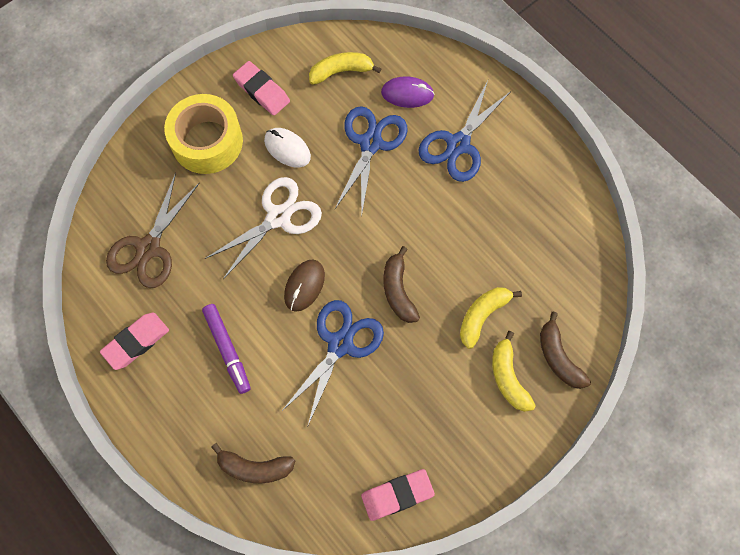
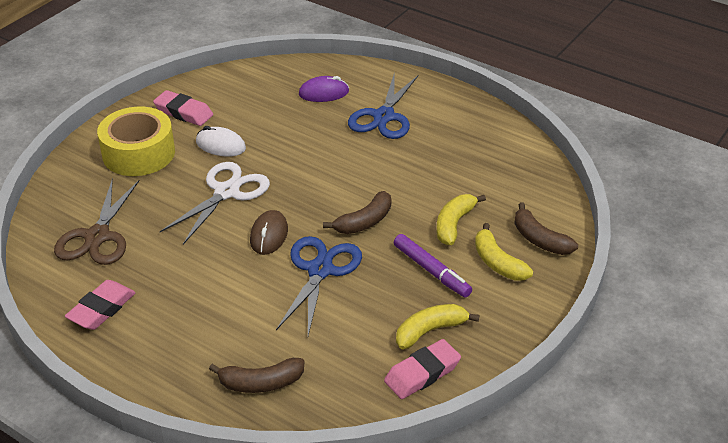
camera: 15 degrees left, 30 degrees down
purple marker [202,304,251,394] -> purple marker moved to [394,234,472,297]
yellow banana [309,52,381,85] -> yellow banana moved to [396,304,480,349]
blue scissors [335,106,408,215] -> none
brown banana [383,246,420,323] -> brown banana turned 105 degrees counterclockwise [323,191,391,234]

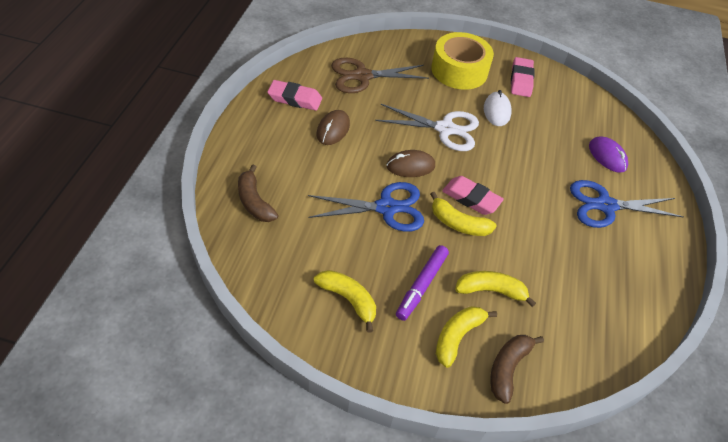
camera: 65 degrees right, 10 degrees up
brown banana [323,191,391,234] -> yellow banana [430,192,497,236]
pink eraser [384,339,461,399] -> pink eraser moved to [442,176,504,215]
none -> brown mouse [316,110,350,145]

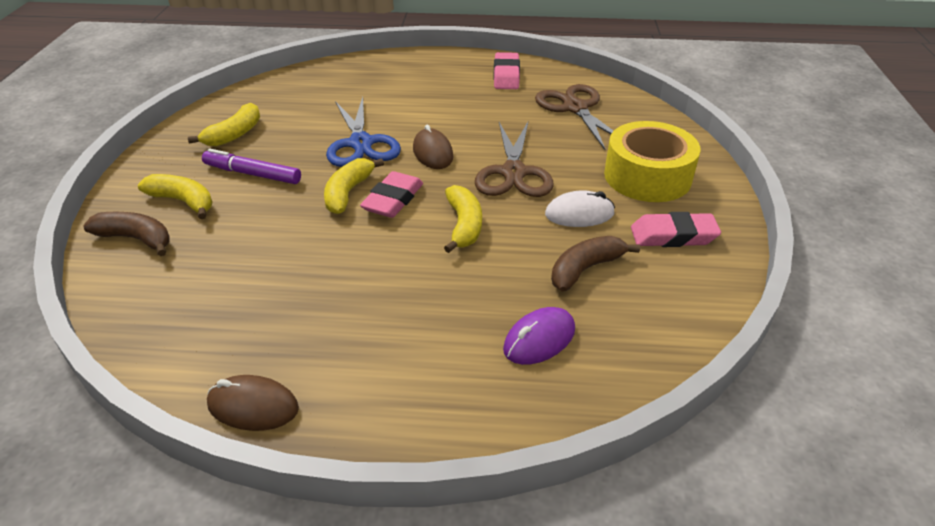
camera: 85 degrees right, 10 degrees down
brown banana [238,165,279,222] -> brown banana moved to [551,236,640,292]
brown mouse [316,110,350,145] -> brown mouse moved to [207,375,299,431]
white scissors [375,104,479,151] -> brown scissors [475,120,554,197]
yellow banana [455,271,536,307] -> yellow banana moved to [444,185,482,253]
blue scissors [570,180,684,228] -> none

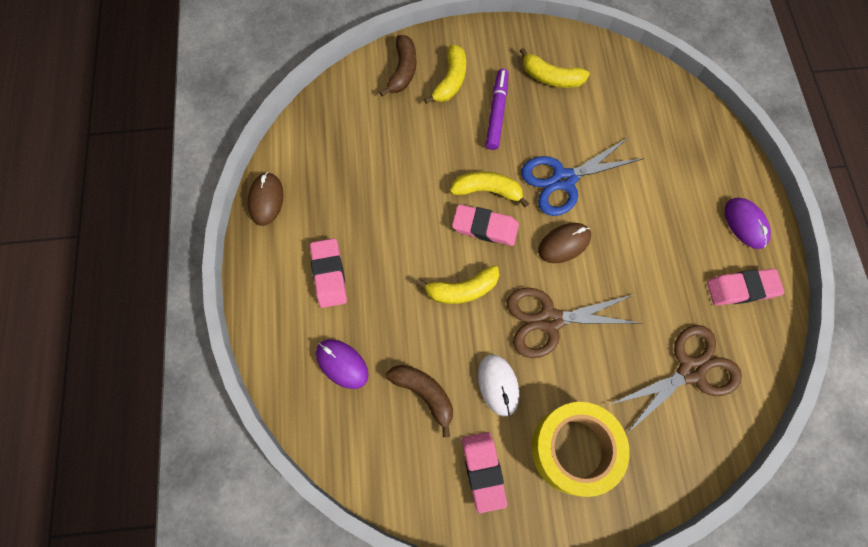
camera: 80 degrees right, 30 degrees up
none -> pink eraser [310,238,347,308]
none -> purple mouse [725,197,771,249]

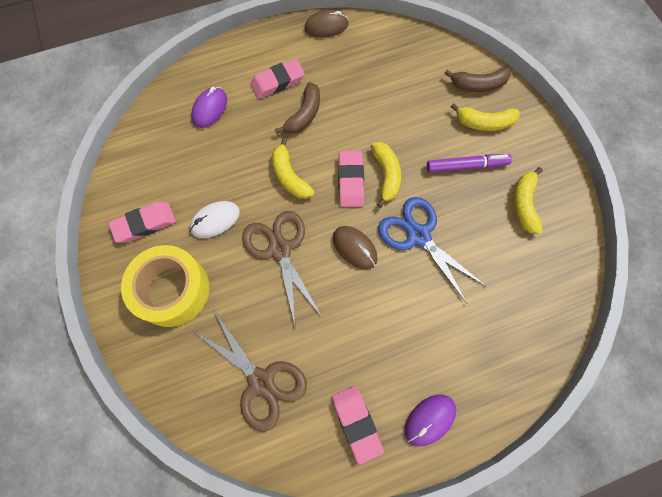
camera: 75 degrees right, 0 degrees up
brown banana [386,365,453,437] -> brown banana moved to [275,82,320,134]

